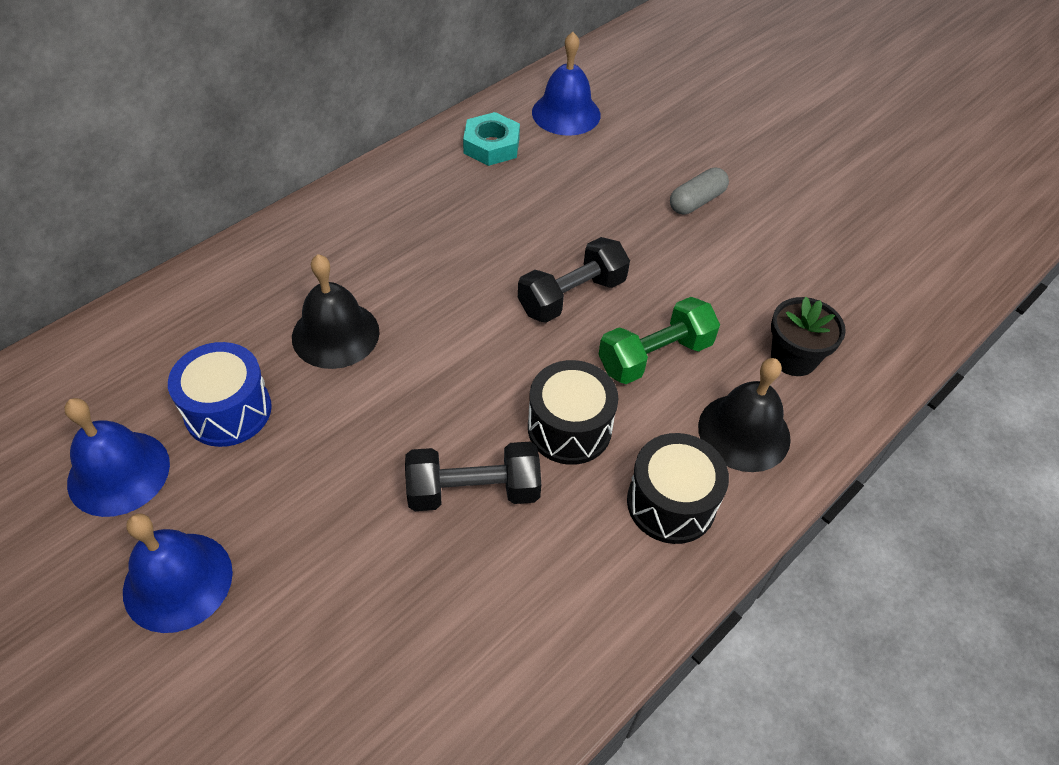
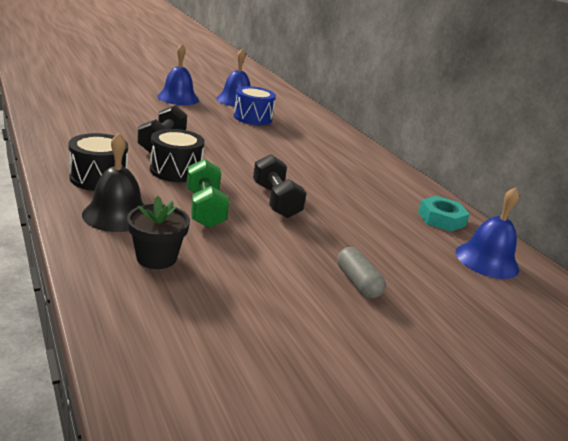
camera: 105 degrees right, 25 degrees down
black bell [292,254,380,369] -> none

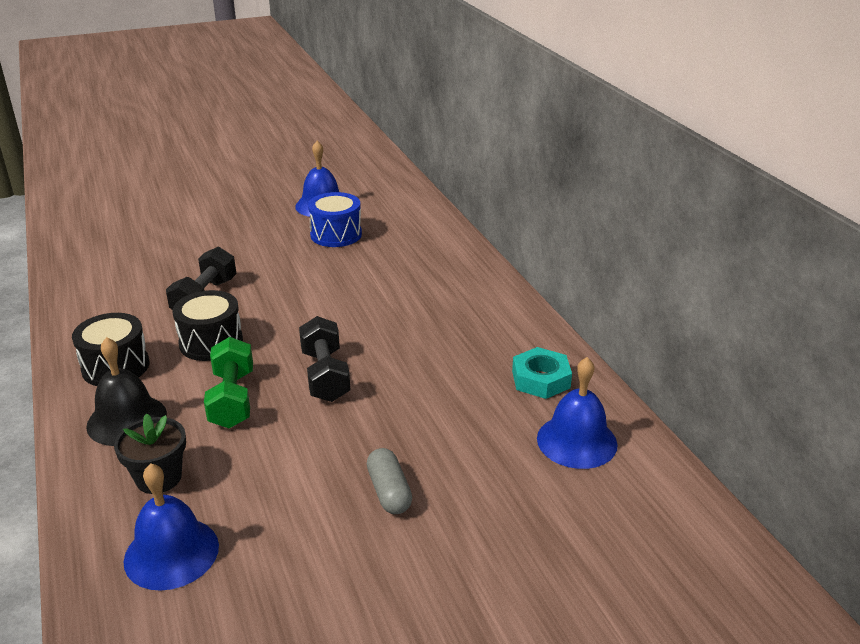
camera: 10 degrees right, 5 degrees up
blue bell [157,44,199,105] -> blue bell moved to [124,463,219,591]

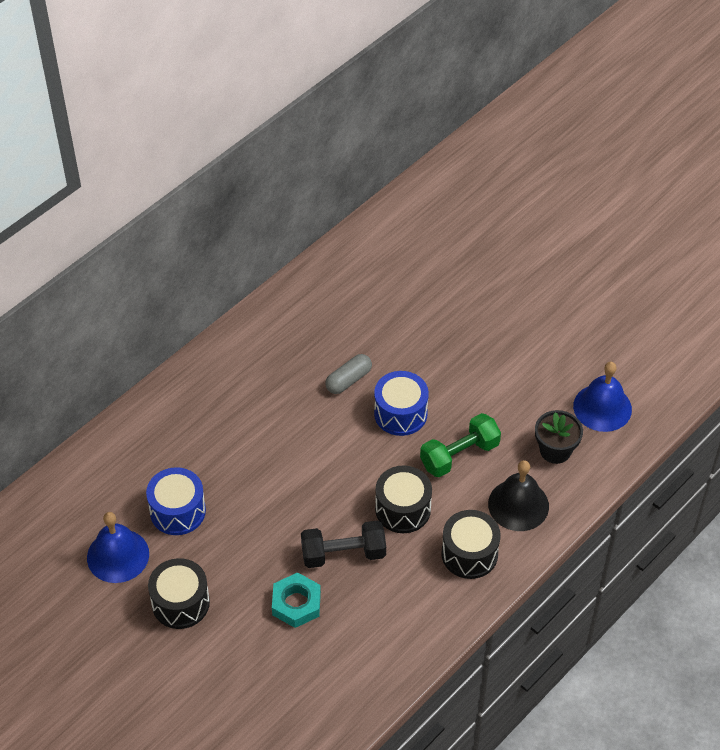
camera: 115 degrees left, 20 degrees up
black dumbbell [299,316,350,402] -> blue drum [374,371,429,436]
grey capsule [367,448,412,514] -> grey capsule moved to [325,354,372,394]
turquoise nut [512,347,572,399] -> turquoise nut moved to [272,572,321,628]
blue bell [537,357,617,469] -> none
none -> black drum [148,558,210,629]

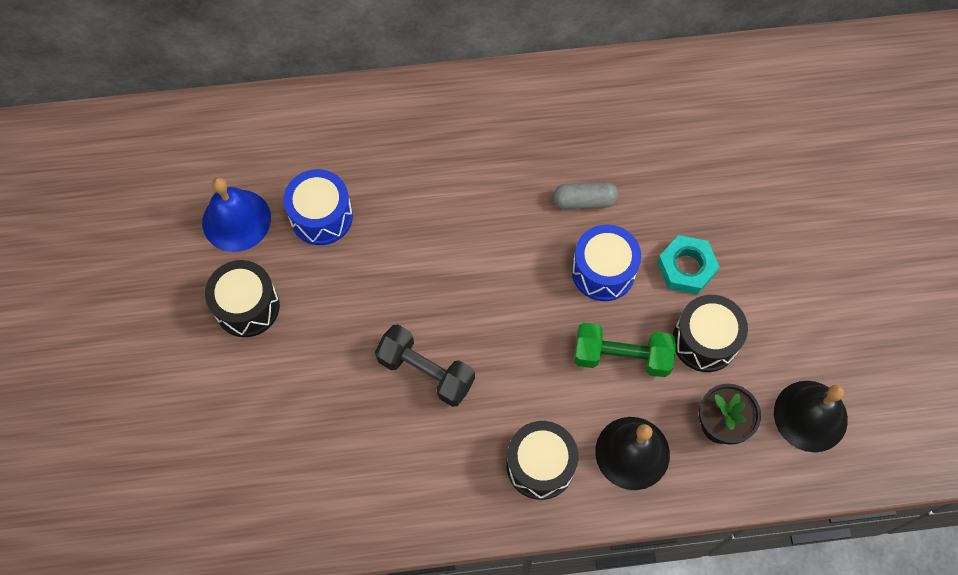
camera: 40 degrees right, 15 degrees up
turquoise nut [272,572,321,628] -> turquoise nut moved to [657,235,720,295]
black drum [375,466,432,533] -> black drum moved to [673,295,748,372]
blue bell [573,362,632,432] -> black bell [774,381,848,452]

